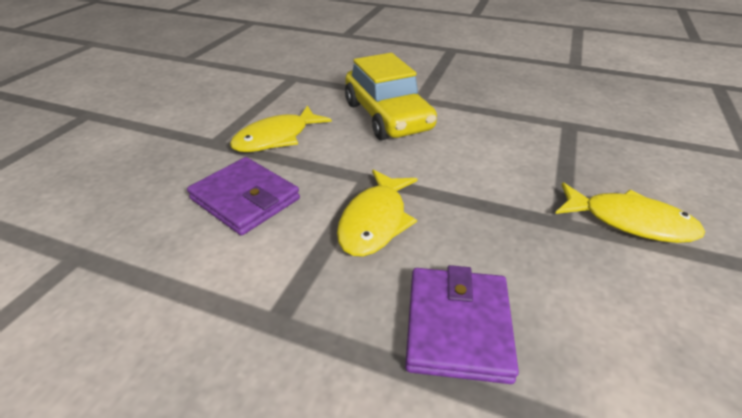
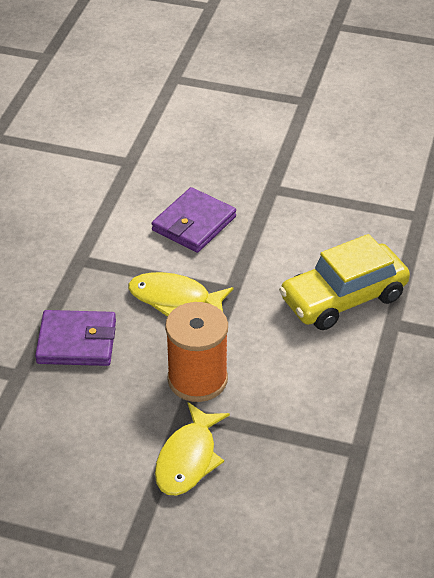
camera: 85 degrees right, 5 degrees up
yellow fish [230,105,332,152] -> none
none -> orange spool [165,302,228,402]

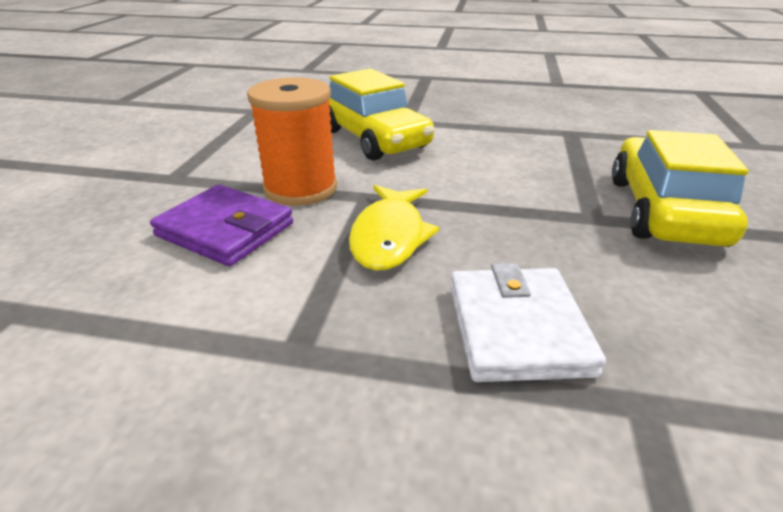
camera: 95 degrees left, 10 degrees down
purple wallet [35,310,116,366] -> white wallet [450,263,606,382]
yellow fish [155,402,230,495] -> yellow car [612,130,749,247]
orange spool [165,302,228,402] -> orange spool moved to [247,77,337,206]

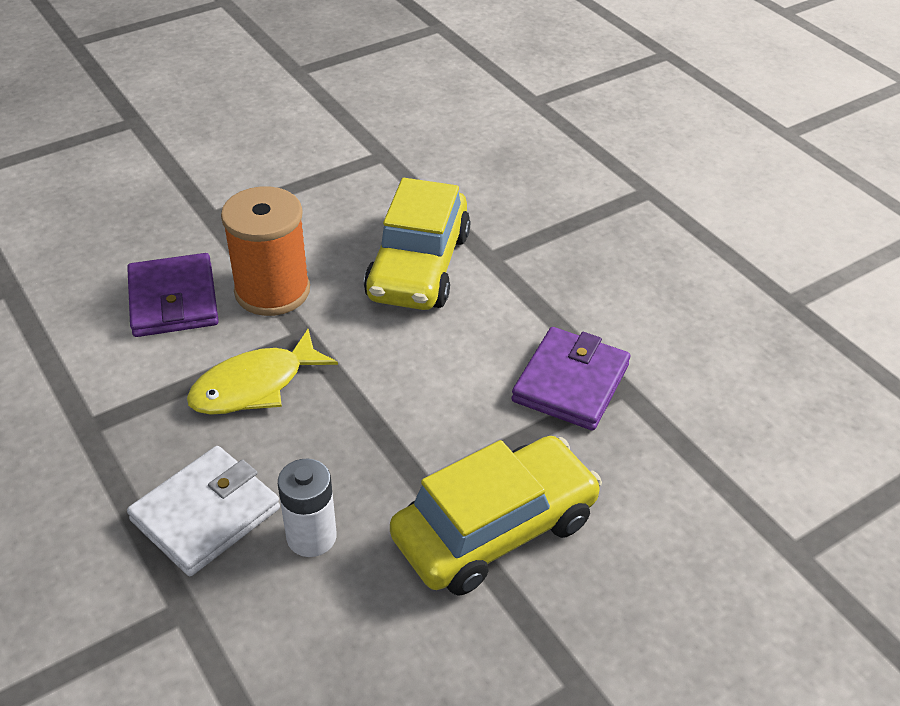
camera: 45 degrees right, 10 degrees up
none -> white battery [278,459,337,557]
none -> purple wallet [512,327,630,431]

